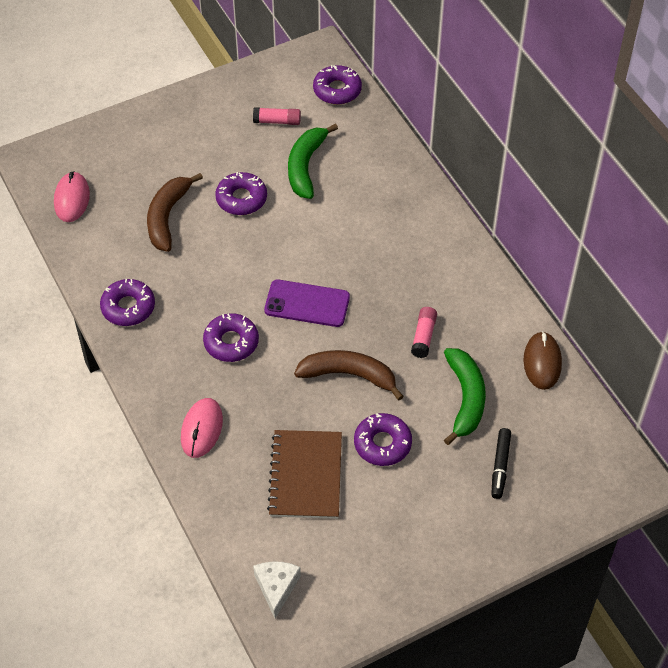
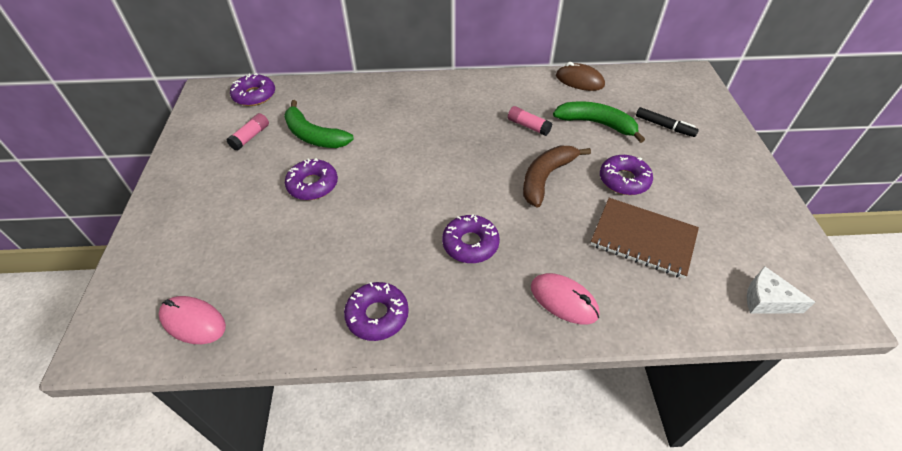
camera: 65 degrees left, 5 degrees down
brown banana [147,173,203,252] -> none
purple phone [264,280,350,327] -> none

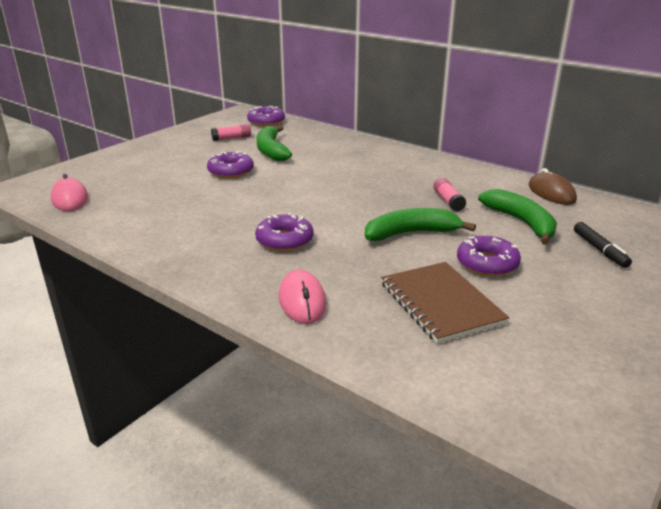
camera: 40 degrees right, 20 degrees down
purple donut [344,282,409,341] -> none
brown banana [523,146,591,208] -> green banana [365,208,476,241]
white cheese [747,266,815,314] -> none

